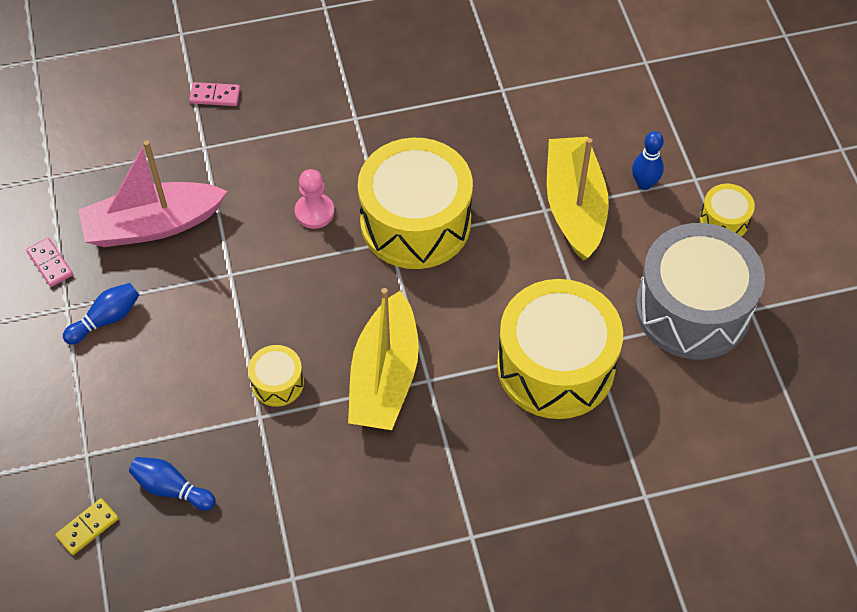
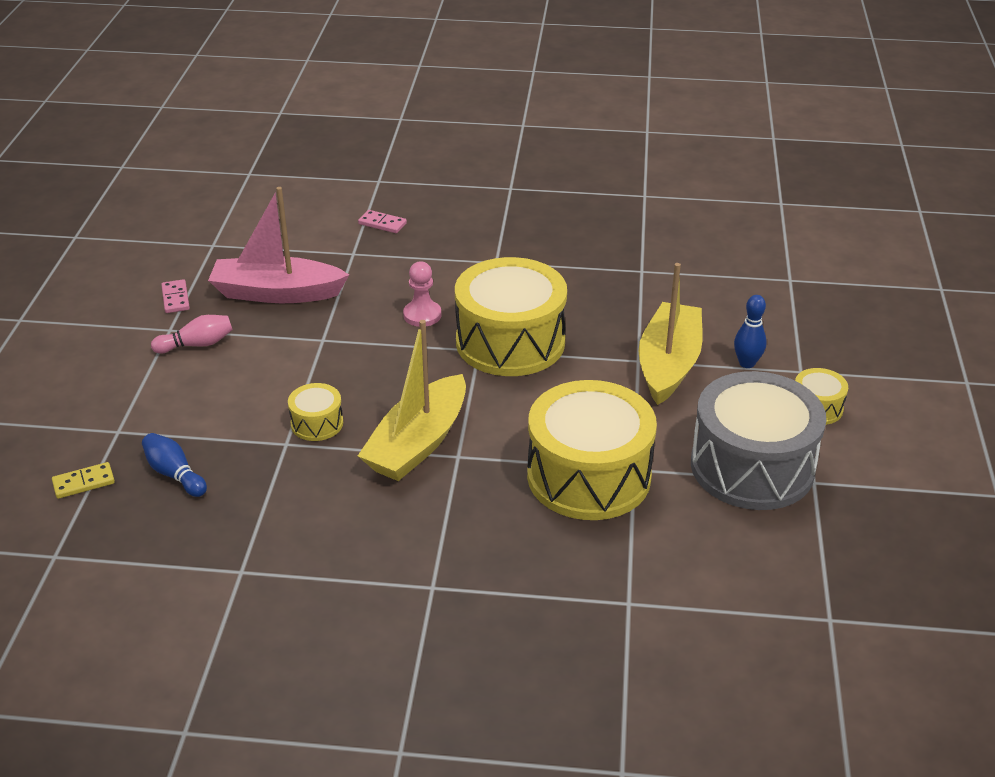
camera: 20 degrees right, 20 degrees down
blue bowling pin [63,283,139,345] -> pink bowling pin [151,315,233,354]

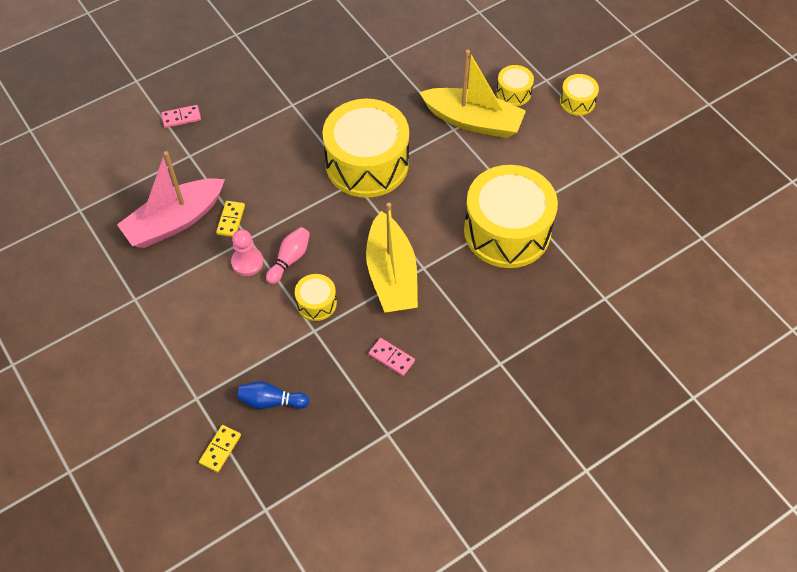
camera: 40 degrees left, 20 degrees up
pink bowling pin [151,315,233,354] -> pink bowling pin moved to [266,227,310,284]
pink domino [161,279,190,313] -> pink domino moved to [369,338,415,376]
pink pawn [403,262,442,327] -> pink pawn moved to [231,230,263,276]
yellow boat [639,263,702,405] -> yellow boat turned 135 degrees clockwise [419,50,526,138]
grey drum [691,371,826,510] -> none
blue bowling pin [734,295,767,368] -> yellow drum [496,65,534,106]
none -> yellow domino [216,201,245,237]

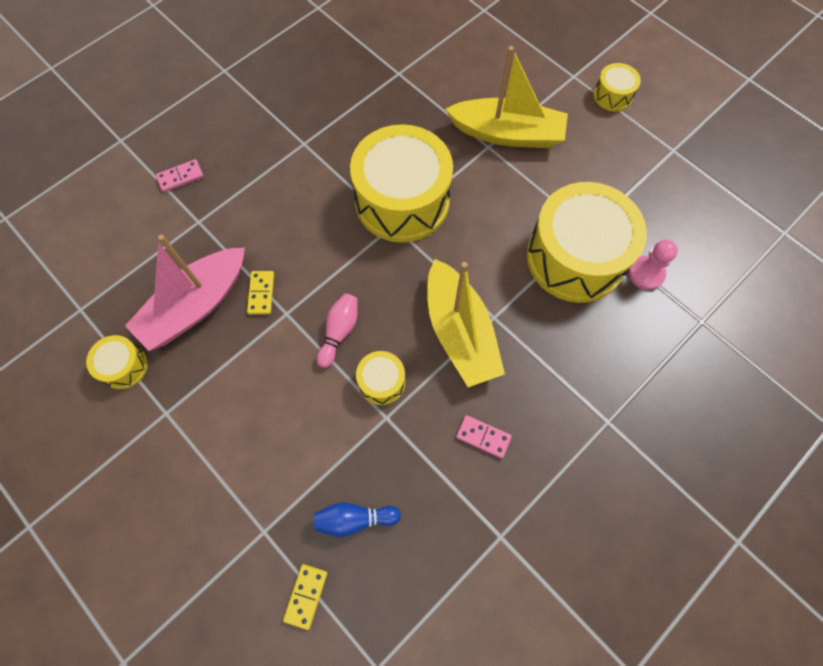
camera: 10 degrees left, 10 degrees up
pink pawn [231,230,263,276] -> pink pawn moved to [628,240,678,290]
yellow drum [496,65,534,106] -> yellow drum moved to [86,335,148,389]

